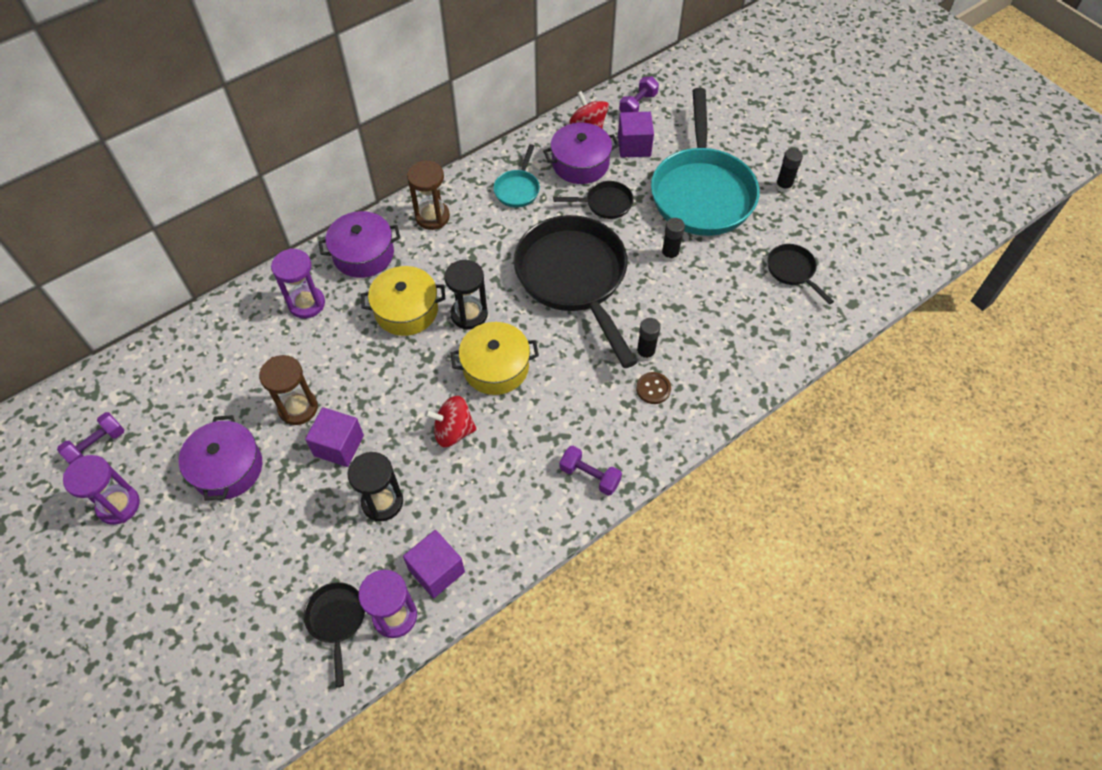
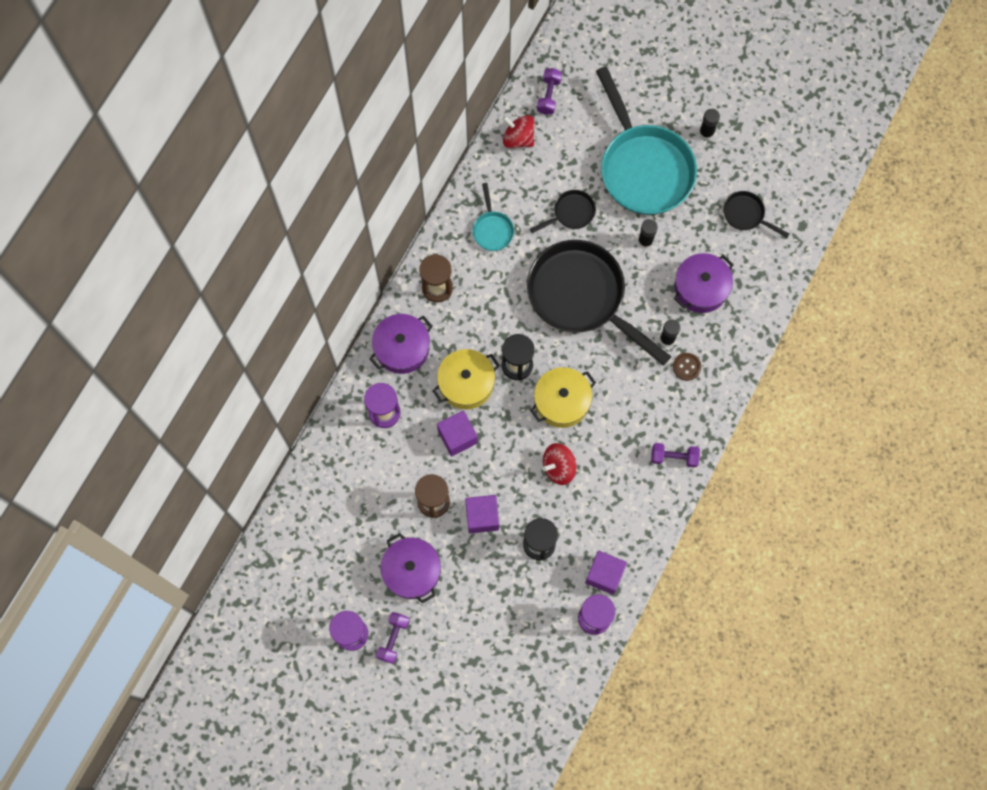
camera: 25 degrees left, 15 degrees up
purple dumbbell [57,412,124,464] -> purple dumbbell moved to [376,612,410,664]
black pan [304,582,365,687] -> none
purple pot [543,123,619,184] -> purple pot moved to [674,253,734,313]
purple cube [618,112,654,158] -> purple cube moved to [437,411,478,456]

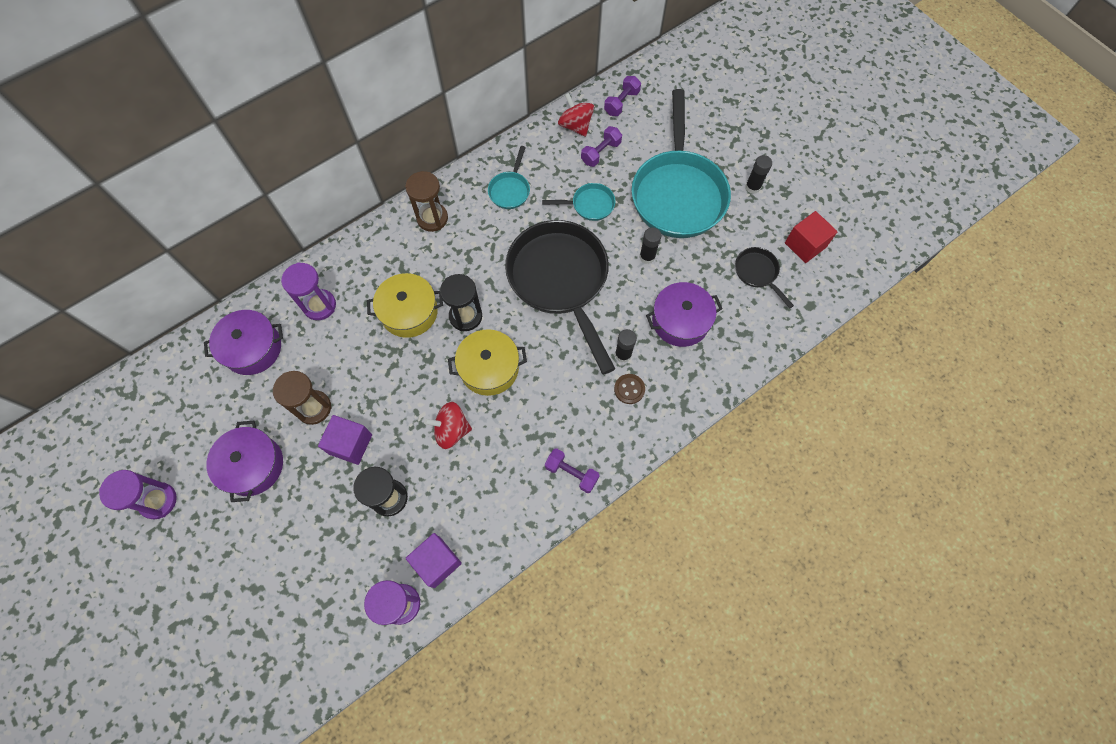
camera: 25 degrees right, 5 degrees down
purple pot [369,314,433,374] -> purple pot moved to [204,310,283,375]
purple dumbbell [376,612,410,664] -> purple dumbbell moved to [581,126,622,167]
purple cube [437,411,478,456] -> none
black pan [530,190,596,233] -> turquoise pan [542,183,615,221]
none -> red cube [785,211,838,263]

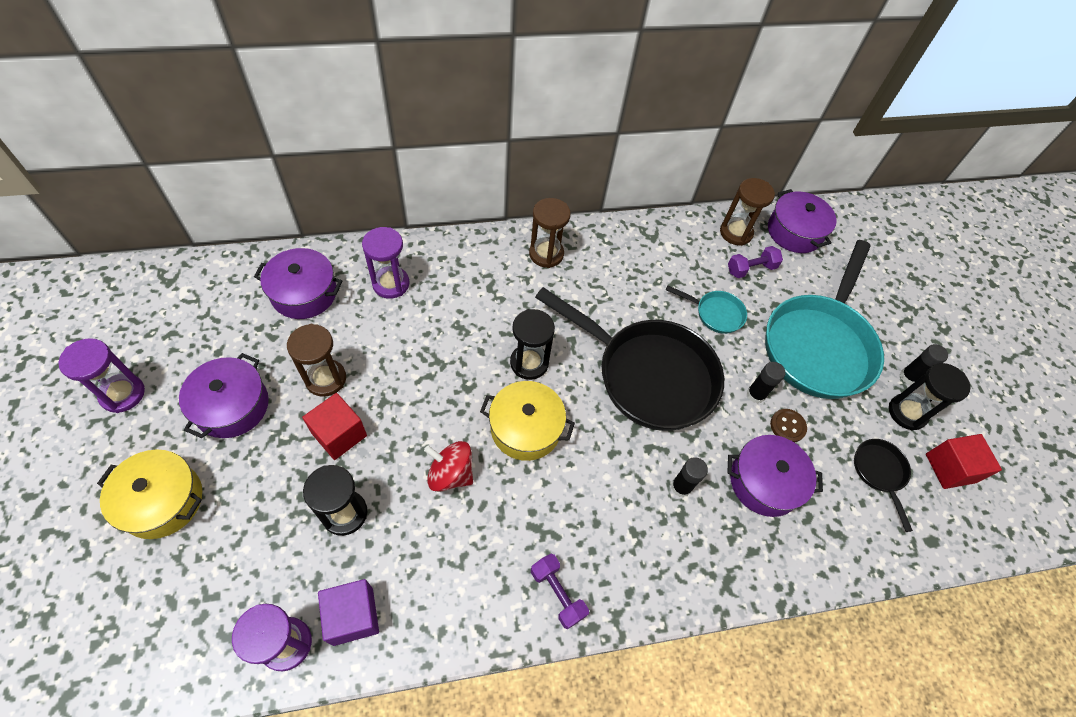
camera: 20 degrees right, 10 degrees down
purple cube [318,415,372,465] -> red cube [302,393,367,460]
yellow pot [367,273,443,338] -> yellow pot moved to [97,449,202,539]
turquoise pan [488,146,530,209] -> none
black pan [505,220,615,375] -> black pan turned 120 degrees clockwise [535,287,724,431]
red spinning top [558,93,594,137] -> brown hourglass [720,178,775,246]
purple dumbbell [604,76,641,116] -> purple pot [768,189,837,253]
brown button [614,374,645,404] -> brown button moved to [770,409,807,443]
none -> black hourglass [889,363,970,431]

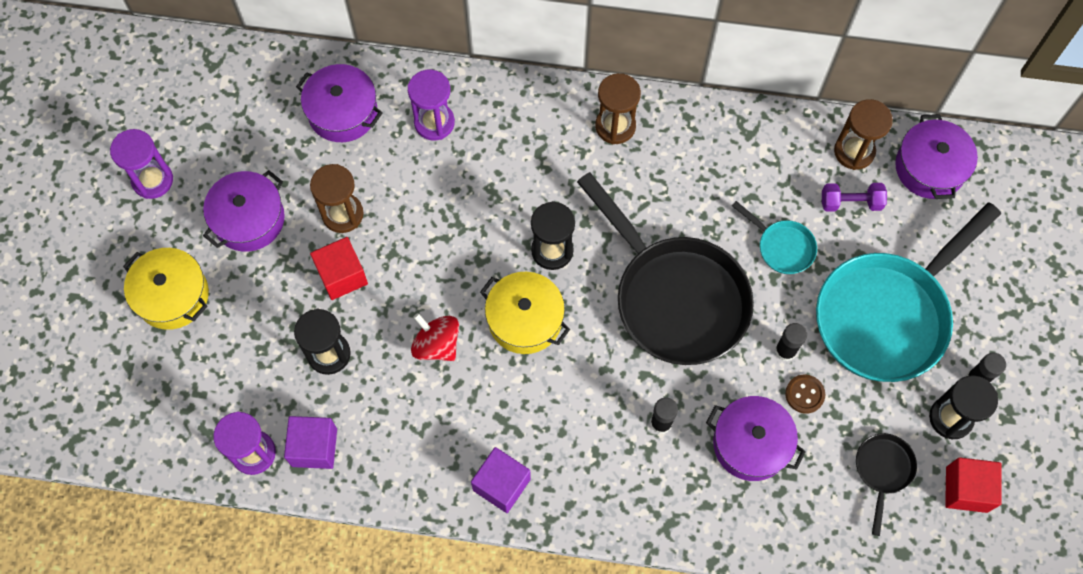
camera: 25 degrees right, 10 degrees up
purple dumbbell [531,554,589,629] -> purple cube [471,447,531,513]

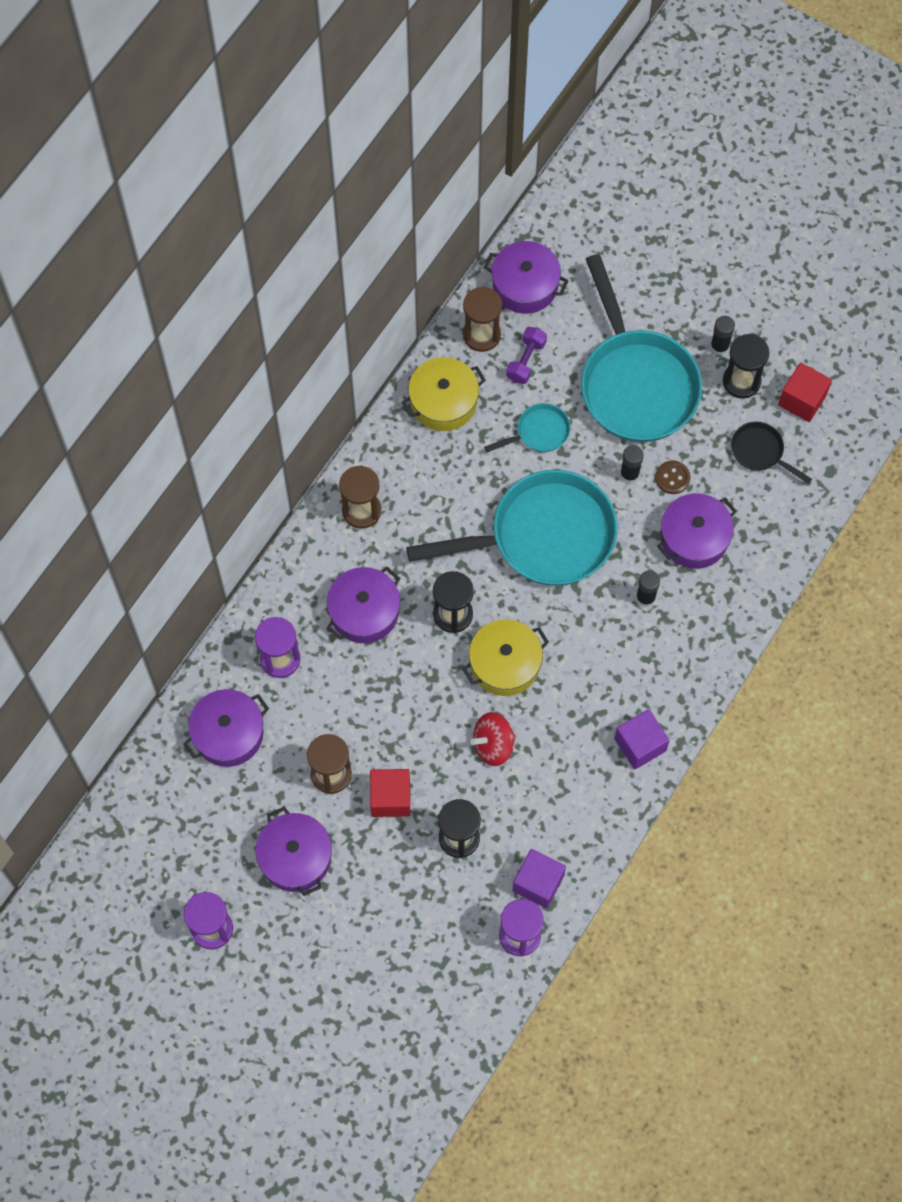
camera: 65 degrees left, 0 degrees up
yellow pot [123,248,209,330] -> yellow pot moved to [402,357,486,431]
black pan [577,172,754,365] -> turquoise pan [406,470,618,586]
none -> purple pot [327,567,400,643]

